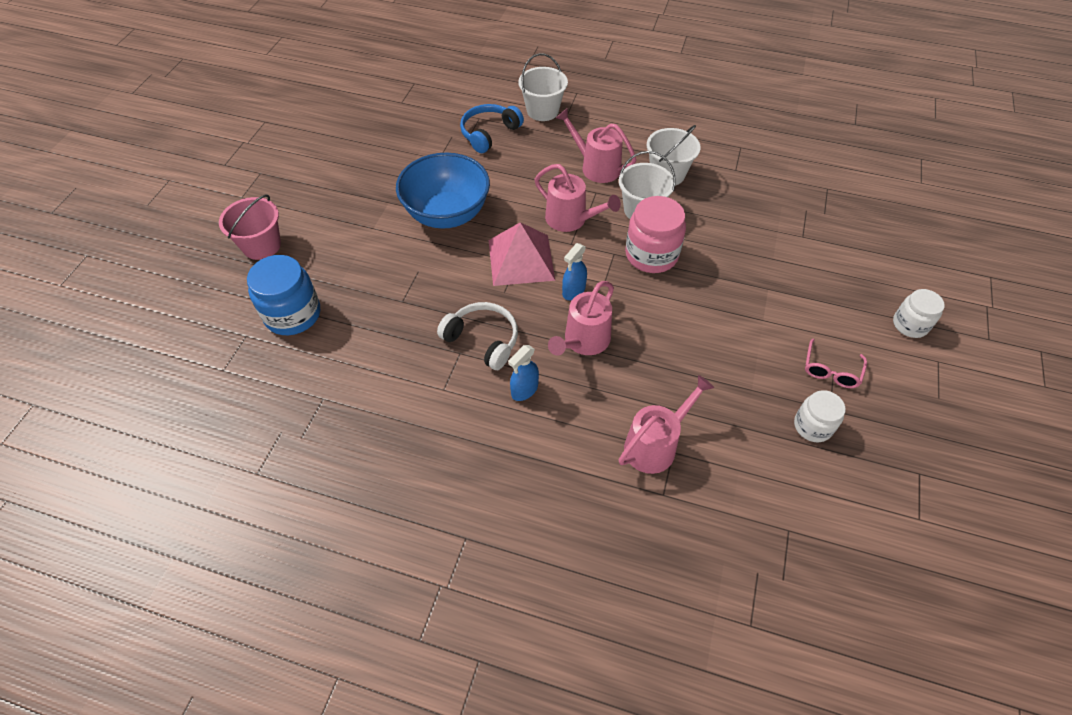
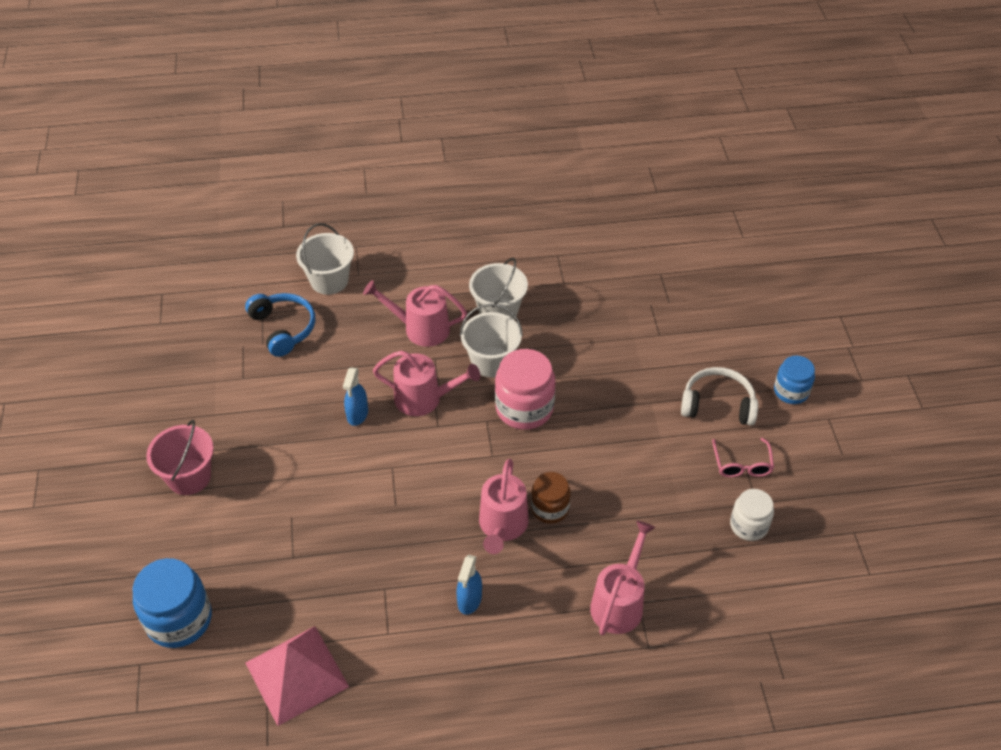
camera: 25 degrees left, 5 degrees down
pink bucket [219,194,281,260] -> pink bucket moved to [146,420,214,495]
blue bowl [396,153,490,229] -> none
white headphones [437,302,518,370] -> white headphones moved to [681,367,758,426]
blue headphones [460,104,524,153] -> blue headphones turned 135 degrees clockwise [245,293,315,357]
pink pyramid [489,222,555,286] -> pink pyramid moved to [245,626,349,726]
blue spray bottle [562,243,587,300] -> blue spray bottle moved to [343,367,368,426]
white jar [893,289,945,338] -> blue jar [774,355,815,404]
none -> brown jar [531,472,571,524]

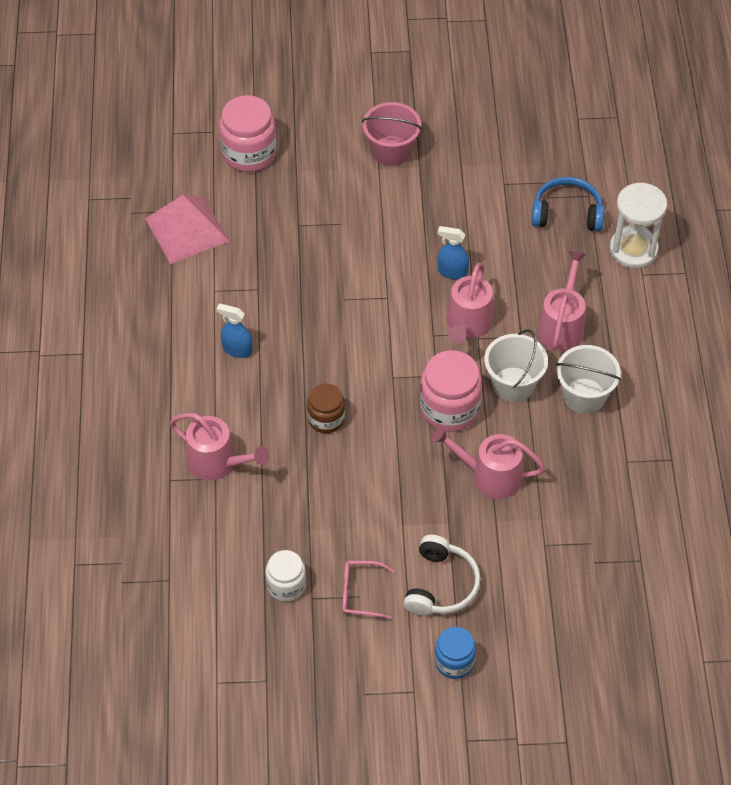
camera: 95 degrees right, 5 degrees up
blue jar [133,558,212,648] -> pink jar [219,95,277,172]
blue headphones [245,293,315,357] -> blue headphones turned 150 degrees counterclockwise [532,177,604,231]
white bucket [296,223,354,295] -> white hourglass [610,183,667,269]
pink watering can [479,459,529,554] -> pink watering can moved to [432,426,545,499]

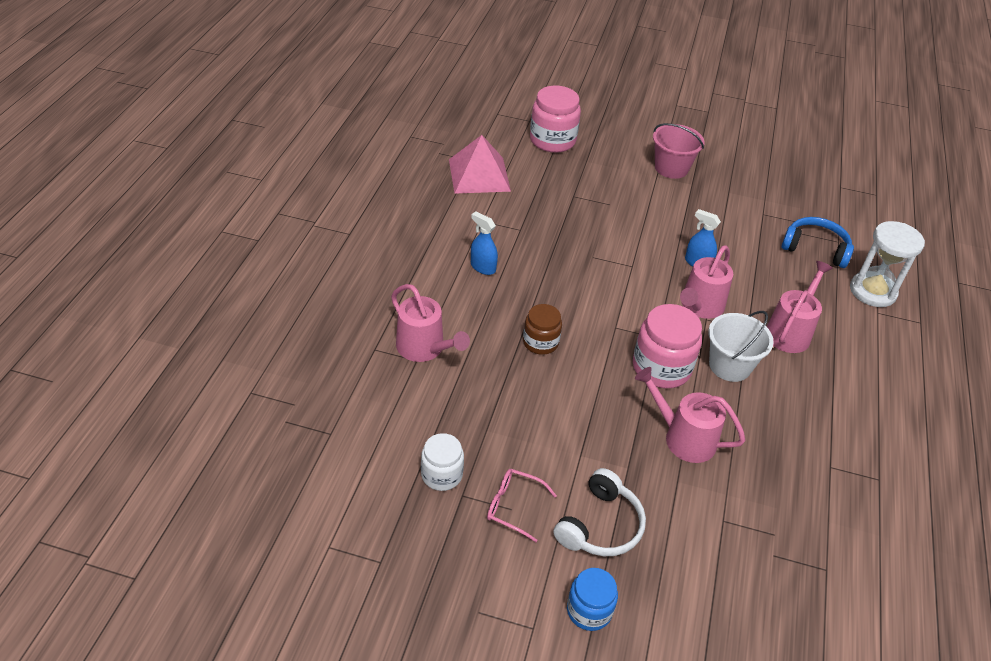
camera: 15 degrees right, 10 degrees down
white bucket [556,345,621,414] -> none

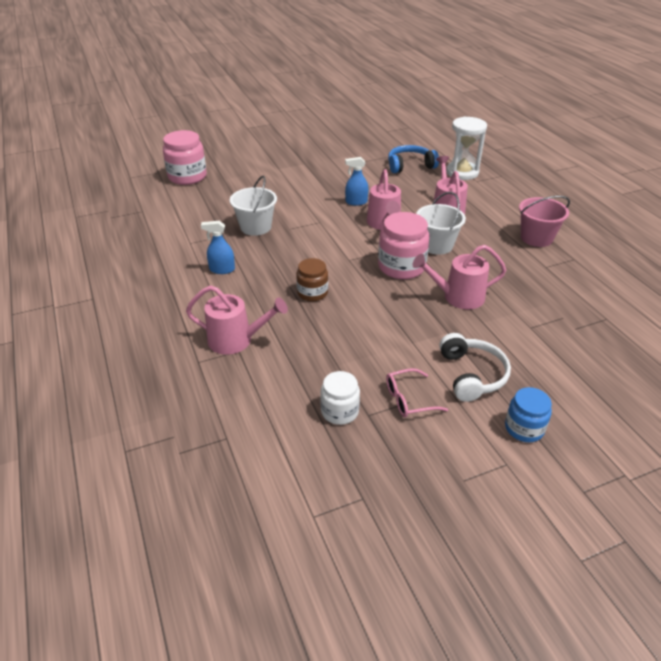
camera: 35 degrees left, 5 degrees down
pink pyramid [449,135,511,194] -> none
pink bucket [653,123,705,179] -> pink bucket moved to [519,196,570,247]
none -> white bucket [230,176,277,236]

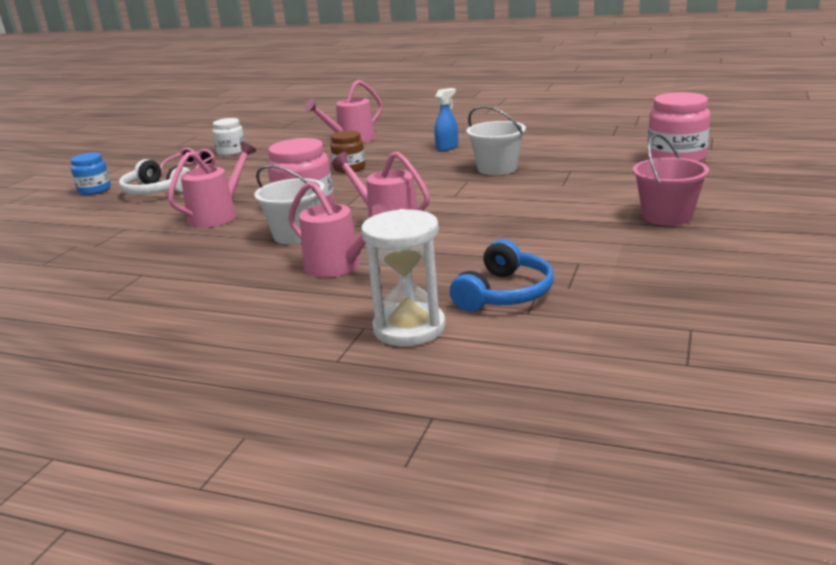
camera: 135 degrees right, 15 degrees down
blue spray bottle [345,157,368,206] -> none
pink bucket [519,196,570,247] -> pink bucket moved to [633,133,709,226]

